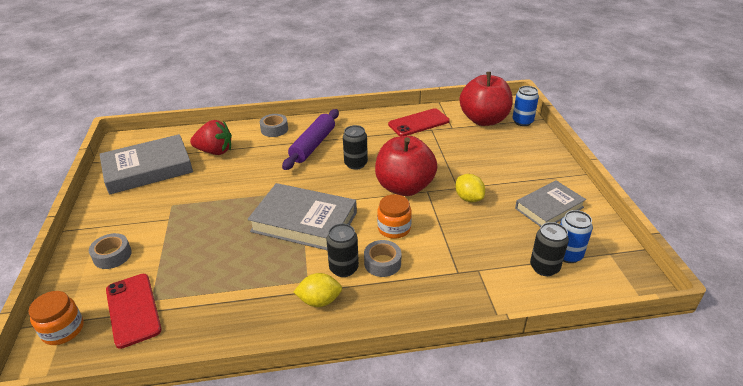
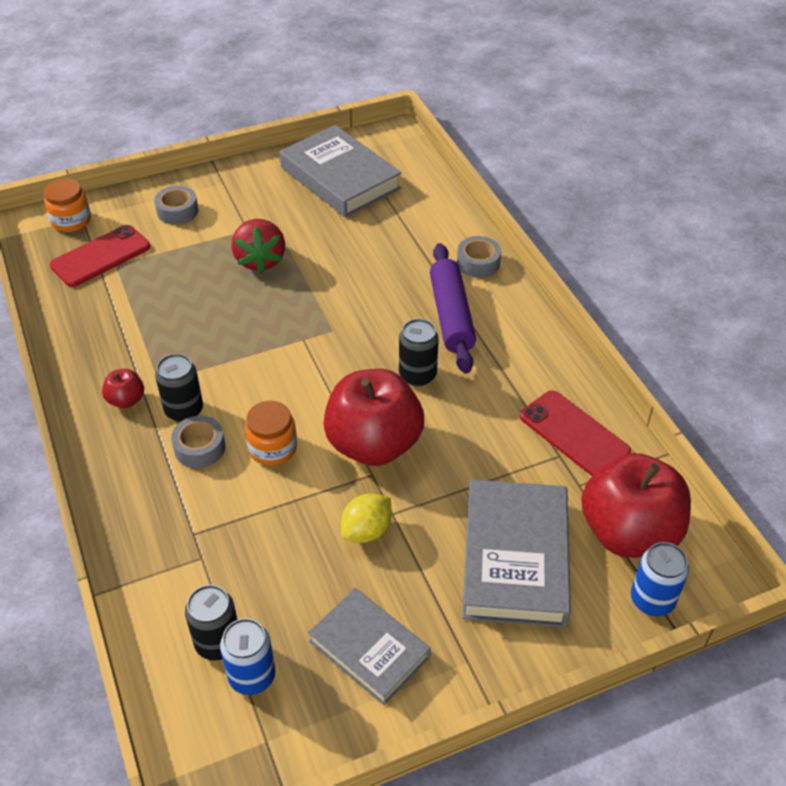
camera: 75 degrees right, 10 degrees up
red strawberry [190,120,232,155] -> red strawberry moved to [231,219,285,273]
grey book [248,183,357,250] -> grey book moved to [462,479,571,627]
purple rolling pin [282,109,339,170] -> purple rolling pin turned 75 degrees clockwise [430,243,476,374]
yellow lemon [294,273,342,307] -> red apple [102,369,144,408]

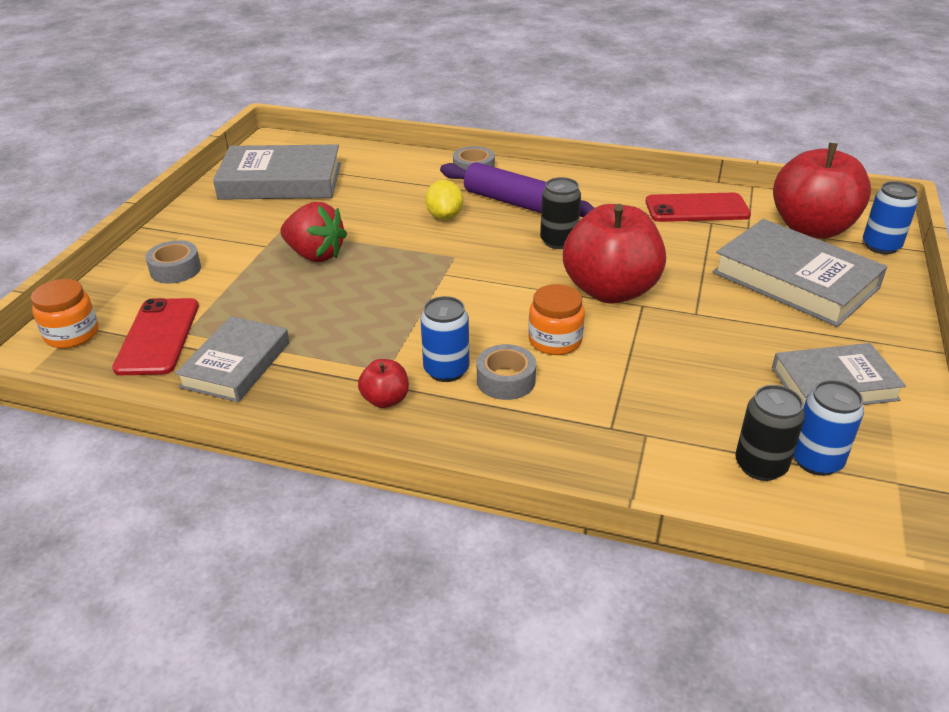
camera: 50 degrees left, 10 degrees down
black can [155,354,203,422] -> blue can [421,296,469,382]
yellow lemon [341,494,391,543] -> yellow lemon moved to [425,180,463,220]
none -> grey book [175,316,289,402]

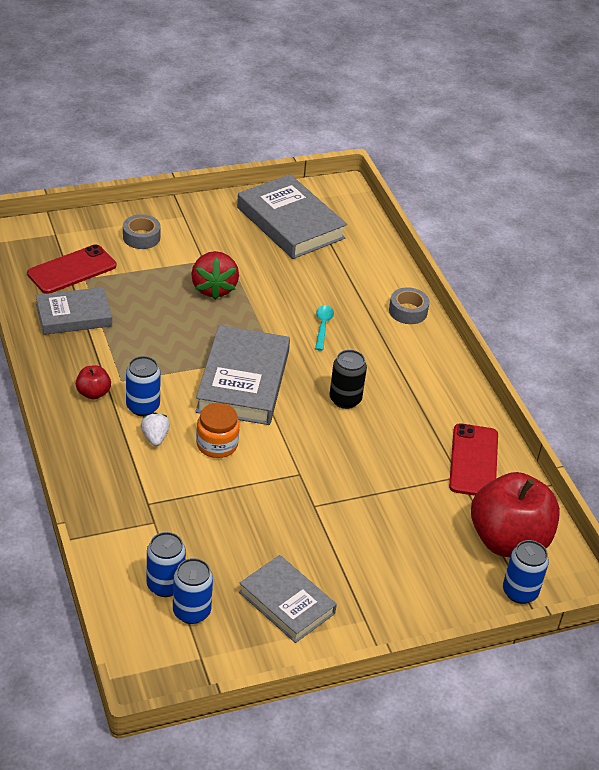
camera: 50 degrees right, 5 degrees up
orange jar [31,279,99,348] -> none
yellow lemon [425,180,463,220] -> turquoise spoon [315,305,334,351]
purple rolling pin [440,162,594,217] -> none
grey tape [477,344,536,400] -> white strawberry [141,413,170,446]
red apple [563,204,666,303] -> none
red phone [645,193,751,222] -> red phone turned 45 degrees clockwise [449,424,498,496]
grey book [713,219,887,327] -> grey book moved to [195,325,290,425]
black can [735,385,805,481] -> blue can [147,532,186,597]

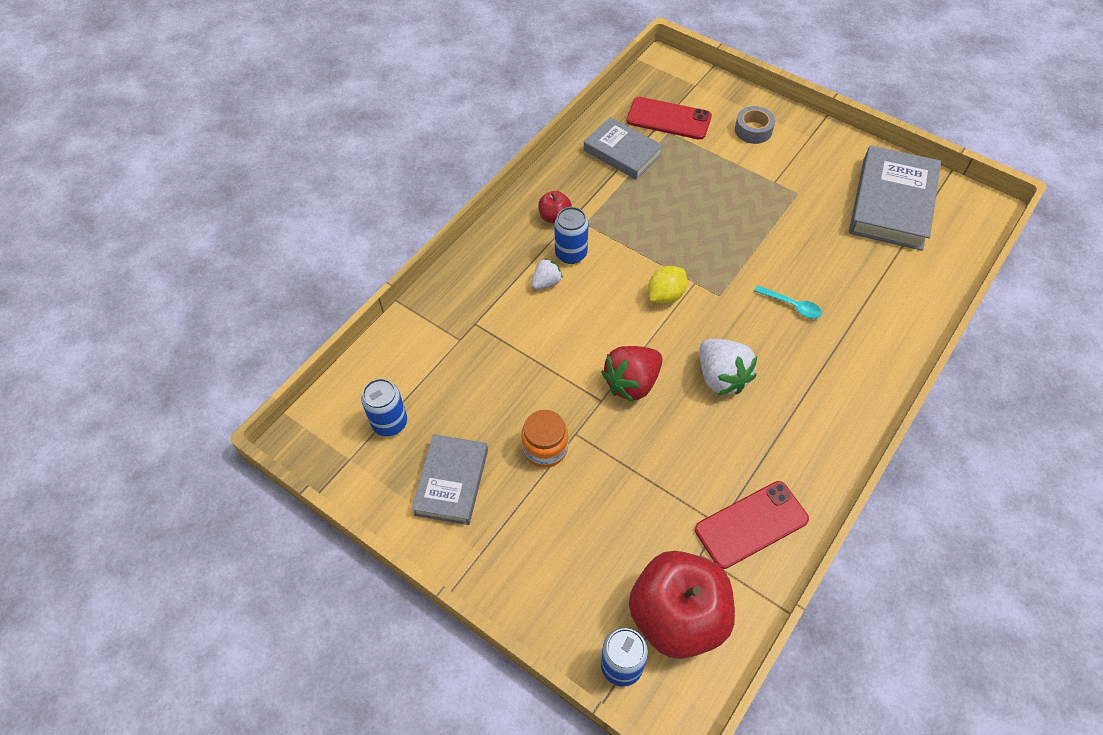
camera: 60 degrees right, 15 degrees up
blue can [147,532,186,597] -> none
red strawberry [191,251,239,300] -> red strawberry moved to [601,346,663,402]
grey book [195,325,290,425] -> yellow lemon [648,266,687,304]
orange jar [196,403,239,458] -> orange jar moved to [521,410,568,468]
turquoise spoon [315,305,334,351] -> turquoise spoon turned 60 degrees clockwise [754,285,822,319]
black can [330,350,367,409] -> white strawberry [699,339,757,395]
grey tape [389,287,429,324] -> none

